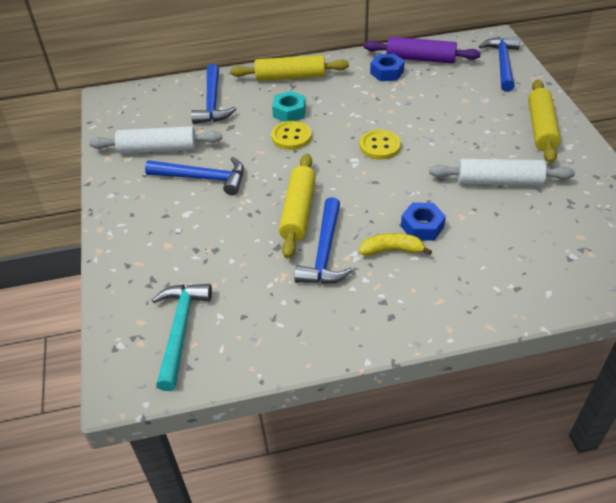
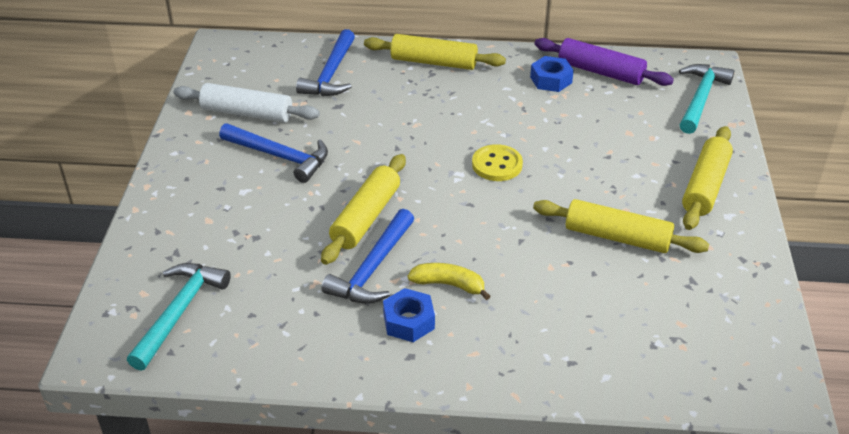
camera: 15 degrees right, 5 degrees down
yellow button [271,121,312,150] -> none
turquoise nut [272,91,306,122] -> none
blue nut [401,202,446,241] -> blue nut moved to [383,288,435,342]
white rolling pin [429,159,575,186] -> yellow rolling pin [533,199,709,253]
blue hammer [479,37,520,92] -> turquoise hammer [679,64,734,134]

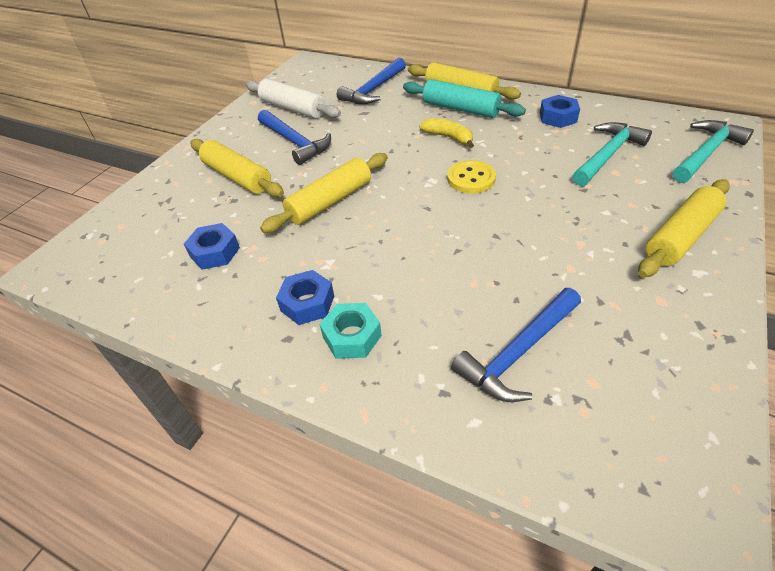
camera: 25 degrees right, 5 degrees up
turquoise hammer [127,263,231,370] -> turquoise hammer moved to [573,122,652,186]
blue hammer [322,209,414,304] -> blue hammer moved to [451,288,581,402]
yellow banana [408,263,490,300] -> yellow banana moved to [420,118,474,148]
yellow rolling pin [533,199,709,253] -> yellow rolling pin moved to [190,139,284,197]
purple rolling pin [534,38,674,86] -> none
none -> blue nut [184,223,240,270]
none -> turquoise nut [320,303,382,359]
none -> turquoise rolling pin [403,79,526,118]

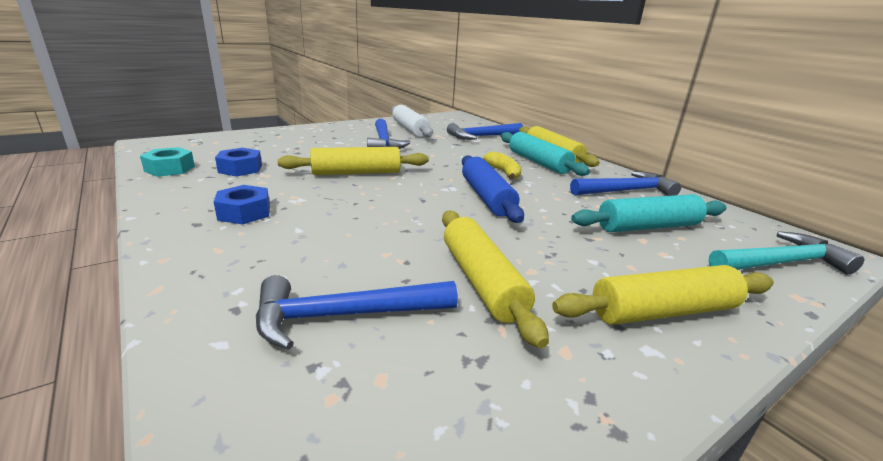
camera: 25 degrees right, 20 degrees down
yellow rolling pin [190,139,284,197] -> yellow rolling pin moved to [442,210,549,348]
turquoise nut [320,303,382,359] -> turquoise nut moved to [140,147,195,177]
yellow button [447,160,496,193] -> blue rolling pin [462,155,524,223]
blue nut [540,95,580,128] -> blue hammer [570,171,681,196]
turquoise hammer [573,122,652,186] -> turquoise rolling pin [571,194,727,232]

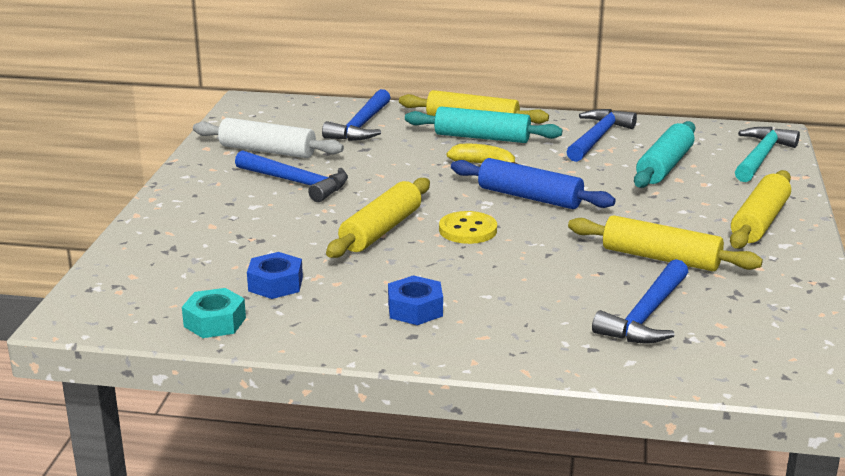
camera: 45 degrees left, 0 degrees up
none -> yellow button [439,211,497,244]

